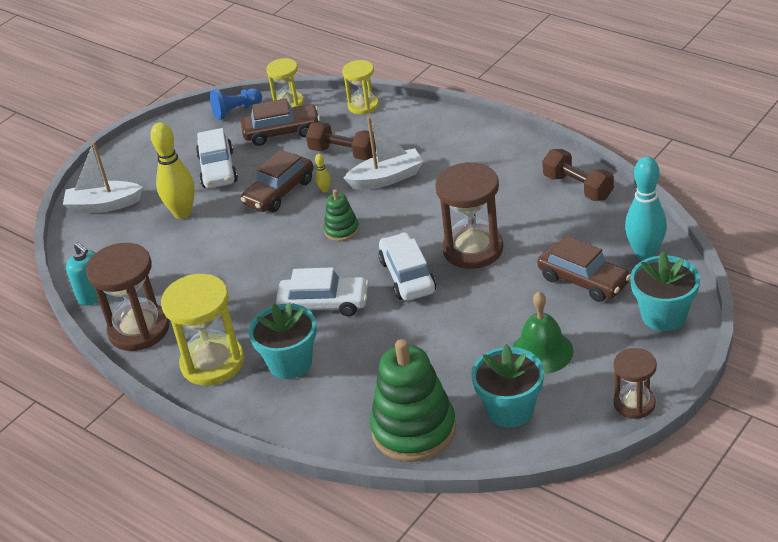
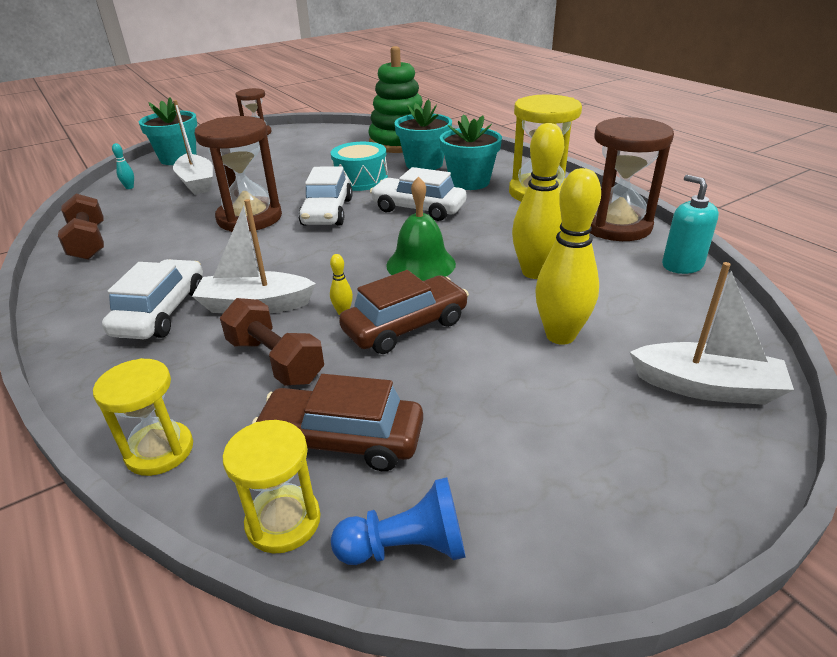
camera: 165 degrees left, 5 degrees down
white car [196,128,238,188] -> white car moved to [102,259,203,339]
green stacking toy [324,189,359,241] -> none
turquoise flower pot [471,344,544,427] -> turquoise flower pot moved to [394,99,452,170]
green bell [513,292,574,374] -> green bell moved to [386,176,456,281]
brown car [537,236,630,302] -> white boat [173,100,213,195]
turquoise bowling pin [625,156,667,261] -> turquoise bowling pin [112,143,134,189], size x0.41
none -> turquoise drum [331,142,388,191]
none -> yellow bowling pin [512,123,564,279]

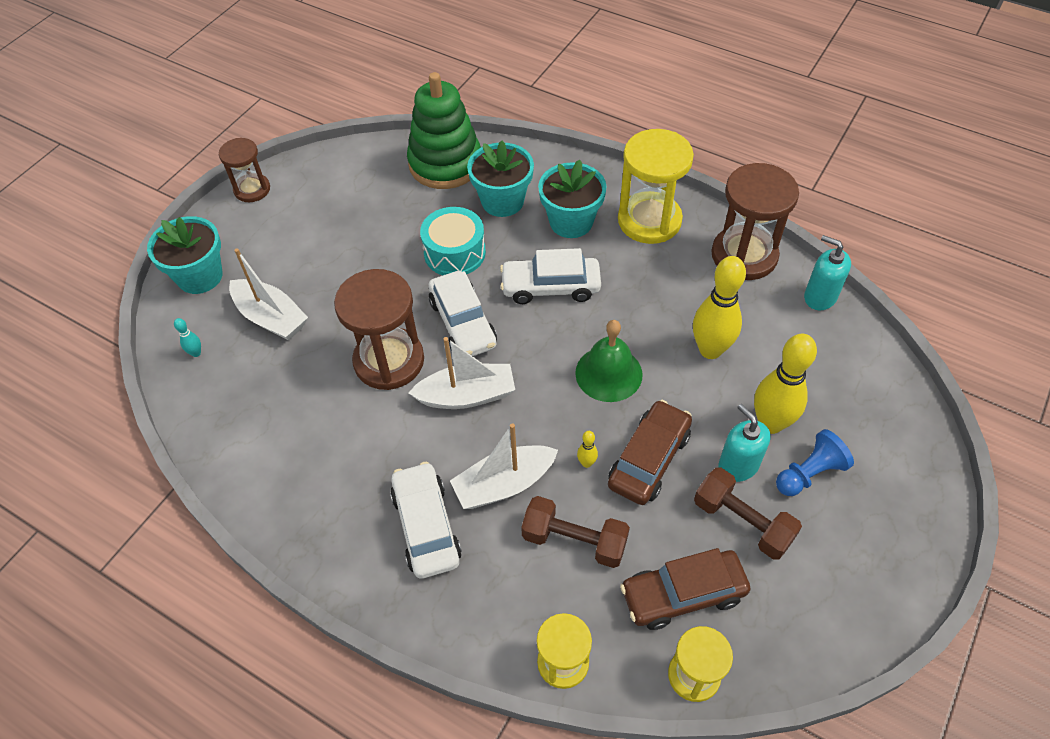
camera: 25 degrees left, 20 degrees up
brown dumbbell [58,194,104,260] -> brown dumbbell moved to [694,468,802,560]
blue pawn [331,477,466,565] -> blue pawn moved to [776,429,854,496]
white boat [630,262,794,405] -> white boat moved to [409,337,515,409]
none -> turquoise soap dispenser [718,404,771,482]

